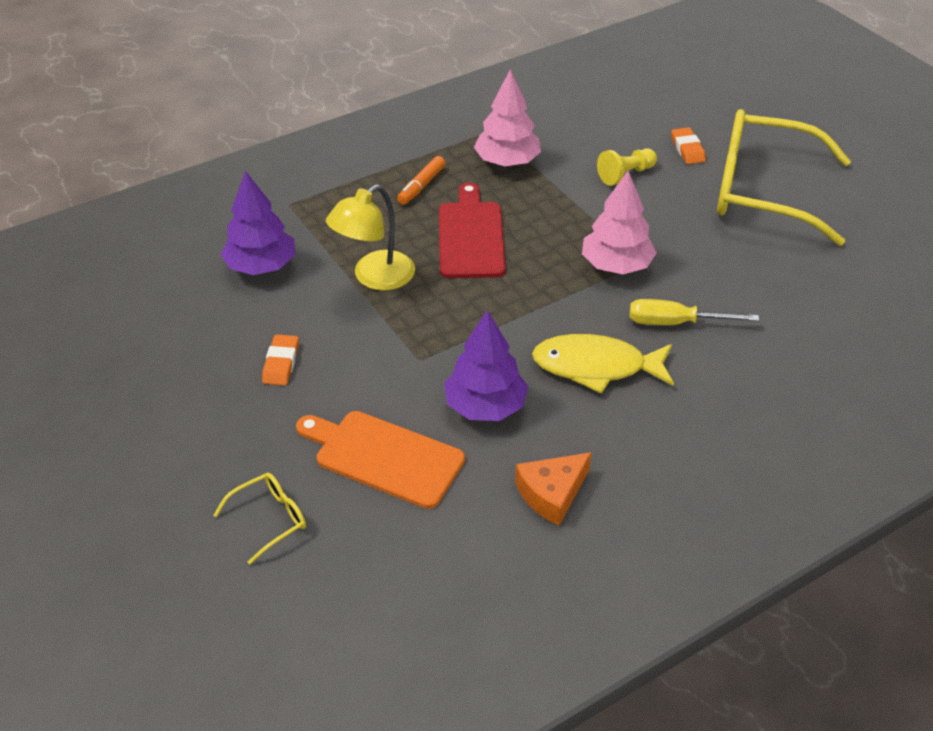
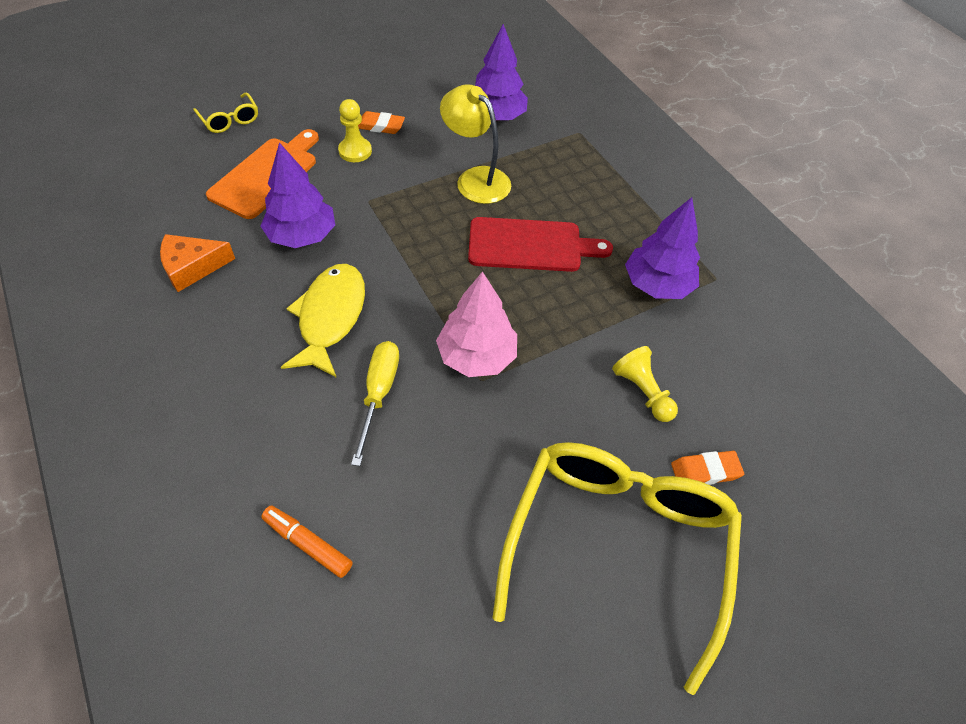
camera: 90 degrees right, 10 degrees up
orange marker [397,156,446,205] -> orange marker moved to [261,505,353,578]
pink tree [474,69,541,167] -> purple tree [625,197,700,299]
orange cheese [515,452,592,526] -> orange cheese turned 75 degrees counterclockwise [160,234,235,292]
none -> yellow pawn [338,99,372,162]

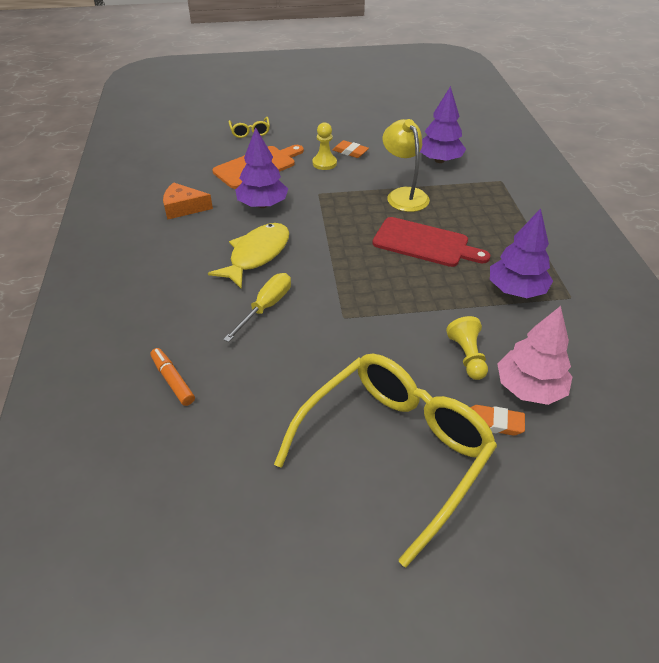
camera: 25 degrees right, 10 degrees down
pink tree [436,271,517,377] -> pink tree moved to [498,306,572,405]

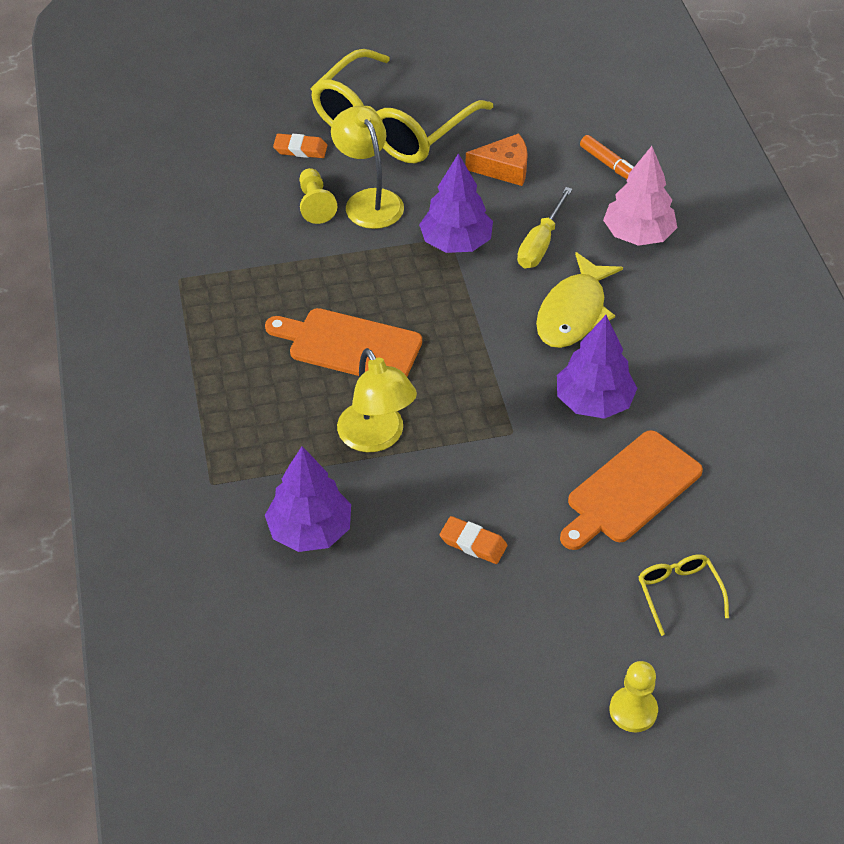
camera: 175 degrees right, 5 degrees up
orange cheese [163,182,213,220] -> orange cheese moved to [465,133,528,186]
yellow pawn [313,122,337,170] -> yellow pawn moved to [610,661,658,732]
red cutting board [372,217,490,267] -> orange cutting board [265,308,422,377]
purple tree [490,209,553,298] -> purple tree moved to [419,153,493,253]
pink tree [498,306,572,405] -> pink tree moved to [603,146,677,246]
none -> yellow lamp [331,106,404,229]

